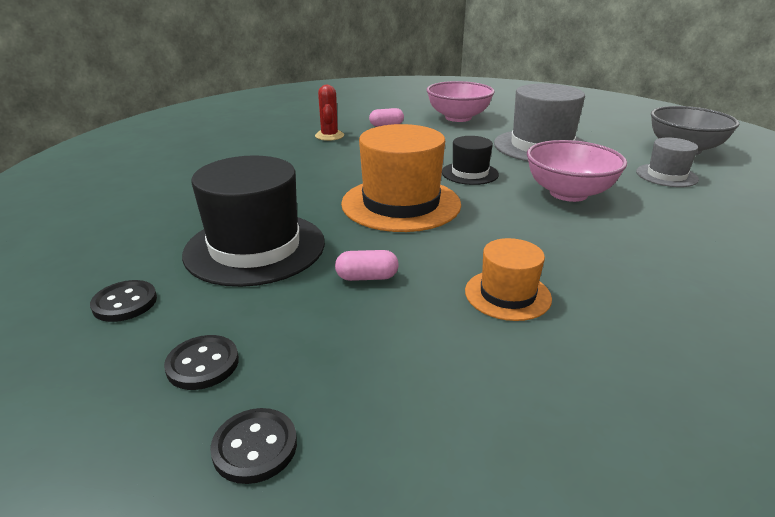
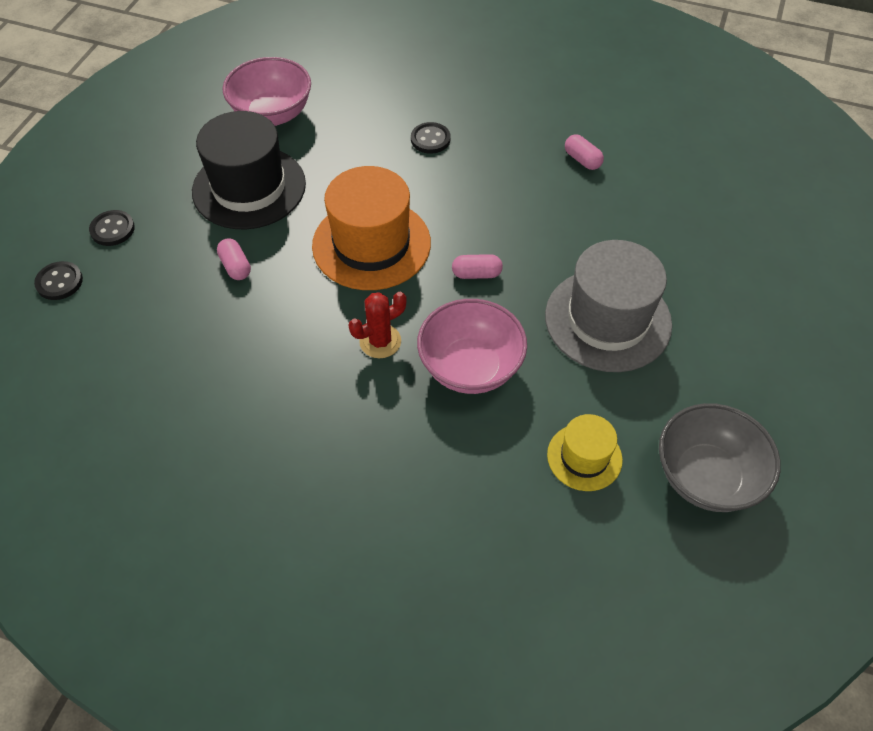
camera: 65 degrees right, 25 degrees up
black button [90,280,157,322] -> black button moved to [411,122,451,154]
red cactus [315,85,344,141] -> red cactus moved to [349,292,407,358]
pink bowl [427,81,495,122] -> pink bowl moved to [223,57,311,126]
black hat [442,136,499,185] -> pink capsule [452,254,503,279]
orange hat [465,238,552,321] -> none
grey hat [636,138,699,187] -> yellow hat [547,414,623,491]

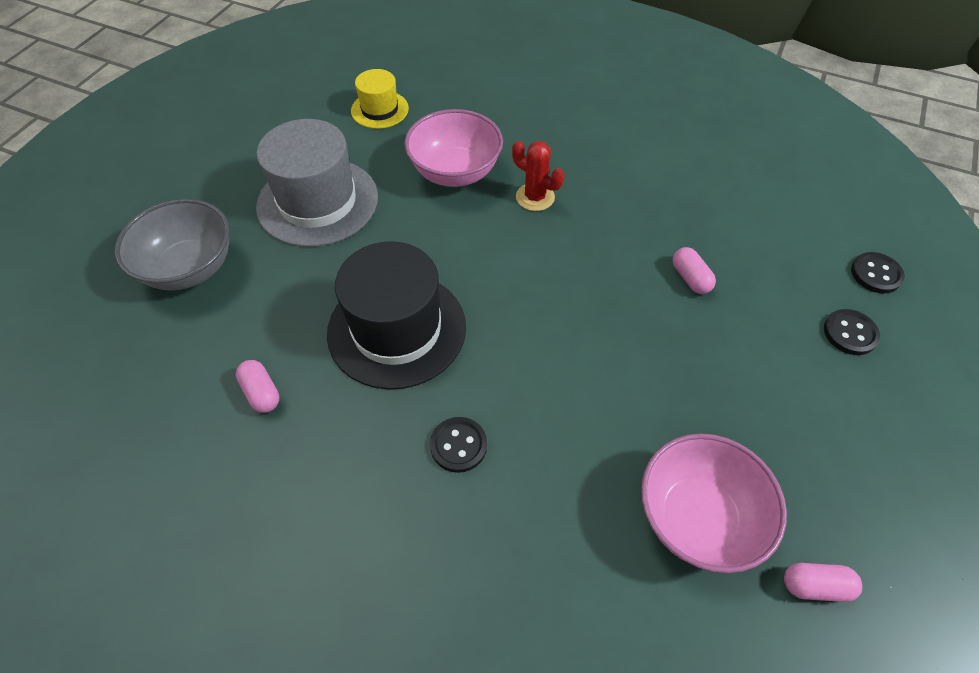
camera: 175 degrees left, 0 degrees up
black hat [192,111,306,229] -> black hat moved to [327,241,466,390]
orange hat [312,166,431,290] -> none
red cactus [349,292,407,358] -> red cactus turned 60 degrees clockwise [512,141,564,211]
pink capsule [452,254,503,279] -> pink capsule moved to [784,563,862,602]
grey bowl [659,403,781,512] -> grey bowl moved to [115,199,230,291]

